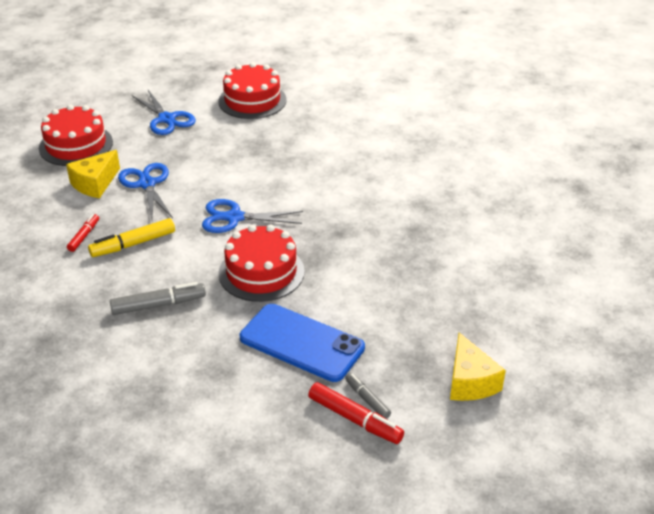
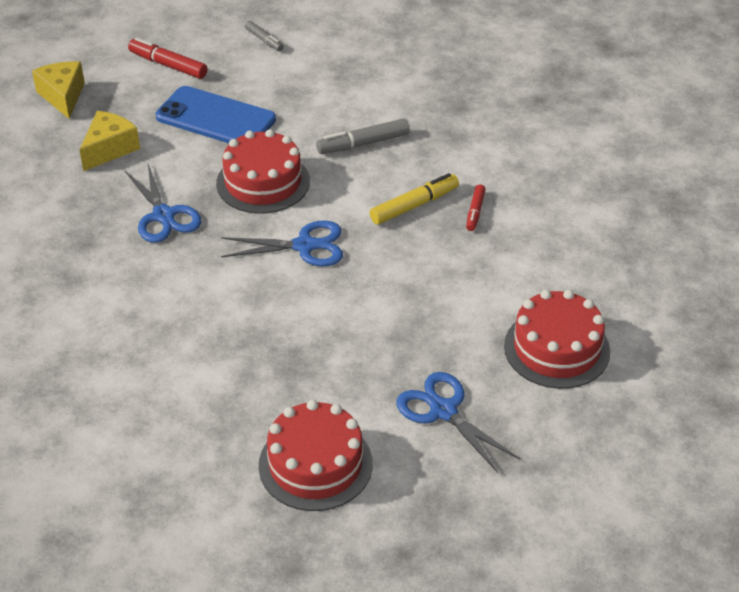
camera: 175 degrees right, 5 degrees up
yellow cheese [66,150,120,198] -> yellow cheese moved to [80,111,140,171]
blue scissors [118,163,173,219] -> blue scissors moved to [125,164,201,243]
grey marker [345,373,391,419] -> grey marker moved to [245,21,283,51]

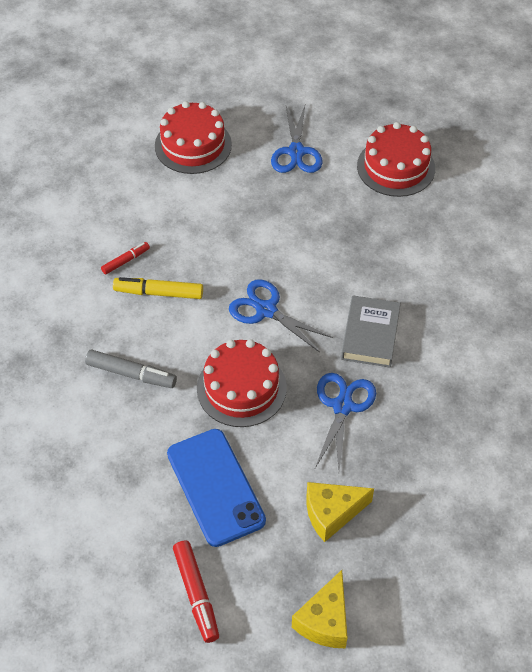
camera: 140 degrees left, 10 degrees up
grey marker [245,21,283,51] -> none
none -> grey book [341,295,401,368]

